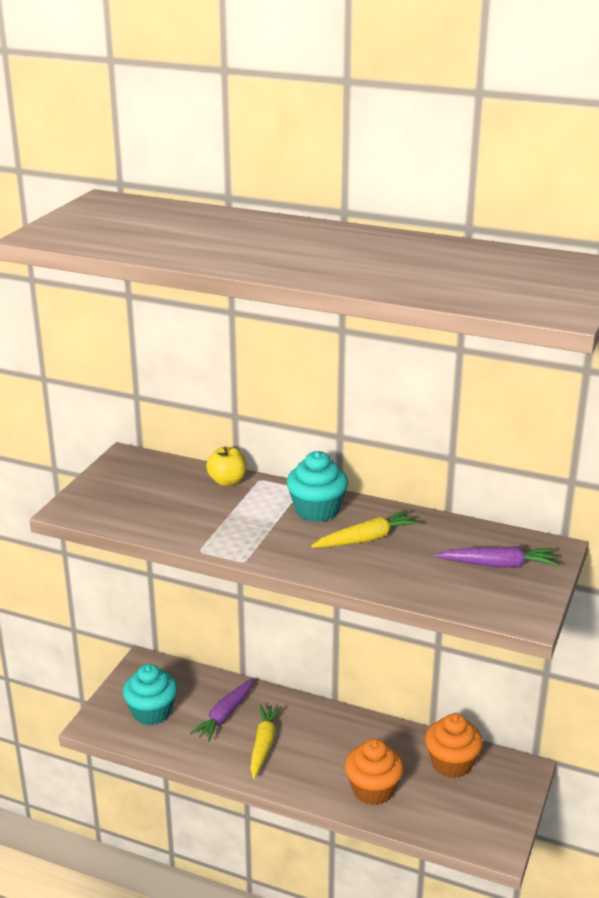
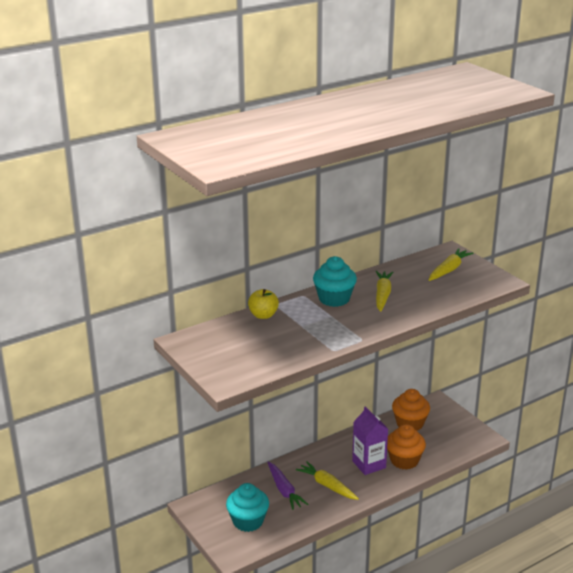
camera: 55 degrees left, 0 degrees up
purple carrot [435,546,559,568] -> yellow carrot [429,248,474,281]
none -> purple carton [352,406,388,475]

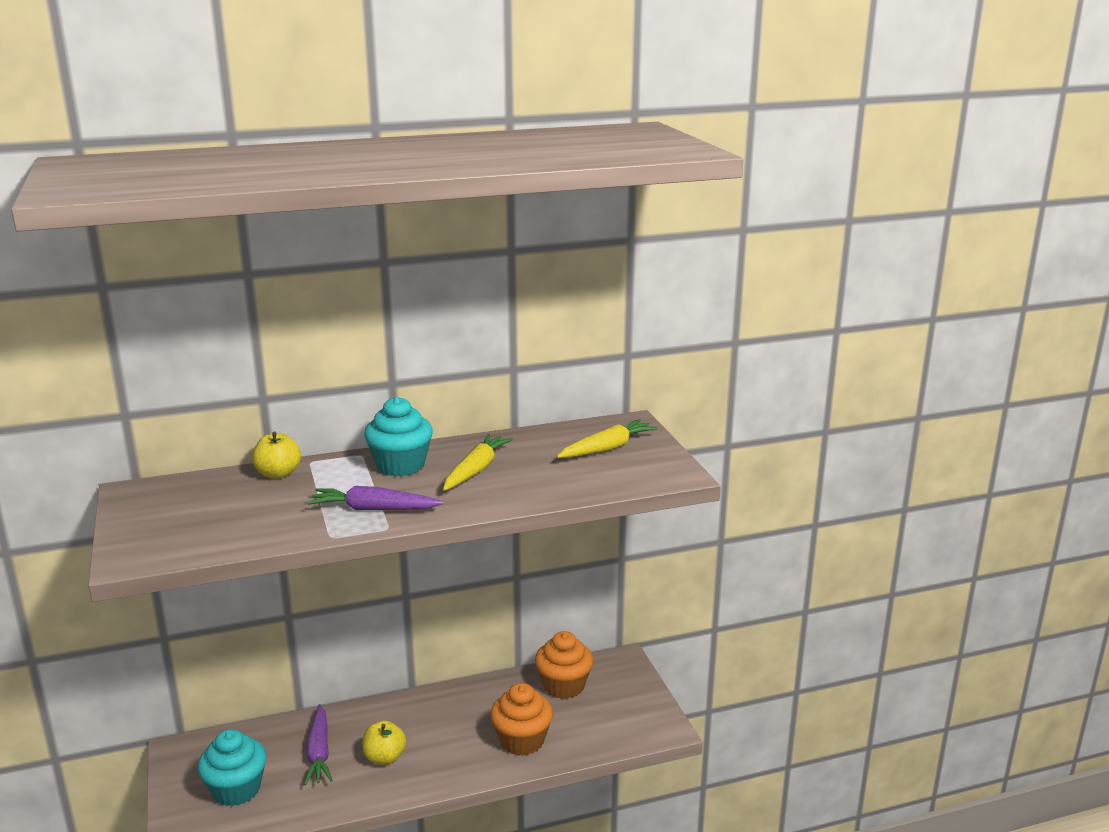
camera: 15 degrees right, 5 degrees down
yellow carrot [296,461,359,500] -> yellow apple [362,721,406,765]
purple carton [352,406,388,475] -> none
none -> purple carrot [308,486,444,510]

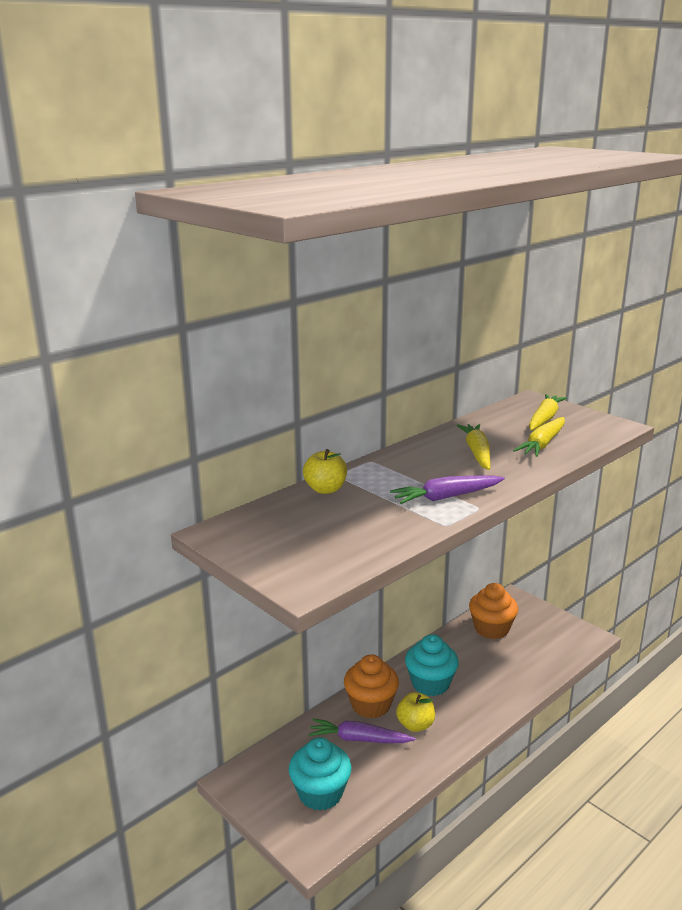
camera: 25 degrees left, 0 degrees up
purple carrot [304,704,333,785] -> purple carrot turned 135 degrees clockwise [308,718,415,743]
turquoise cupcake [364,397,433,476] -> turquoise cupcake moved to [405,634,459,696]
orange cupcake [490,683,553,756] -> orange cupcake moved to [344,654,399,718]
none -> yellow carrot [513,417,565,457]

